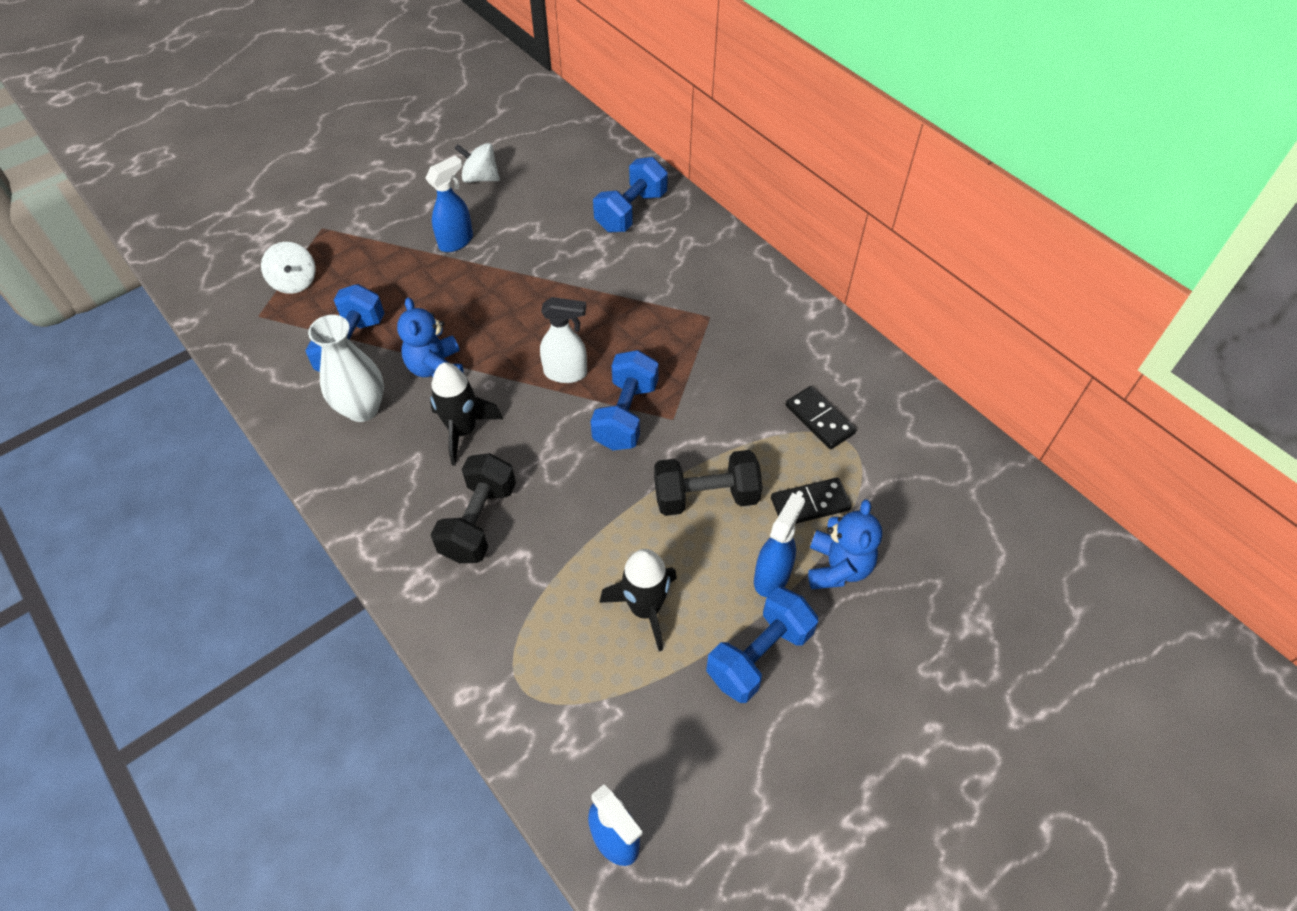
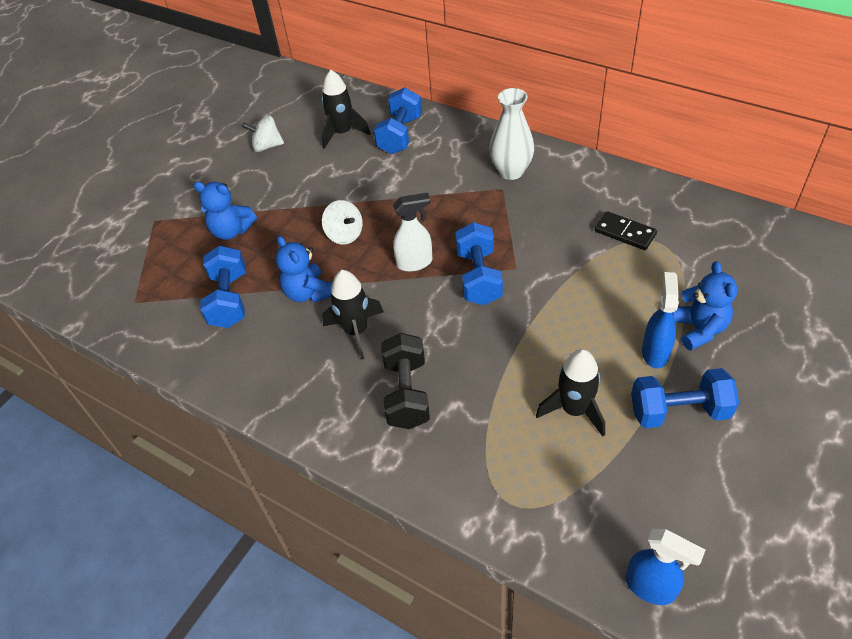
camera: 15 degrees left, 5 degrees down
white spinning top [261,242,316,294] -> white spinning top moved to [322,200,363,244]
white vase [308,315,384,422] -> white vase moved to [489,88,534,180]
blue spray bottle [425,156,473,252] -> none
black dumbbell [654,450,763,516] -> none
blue dumbbell [706,587,818,703] -> blue dumbbell turned 60 degrees clockwise [631,368,739,428]
black domino [771,478,852,524] -> none
none -> blue teddy bear [193,182,257,240]
none -> black rocket [321,70,371,149]

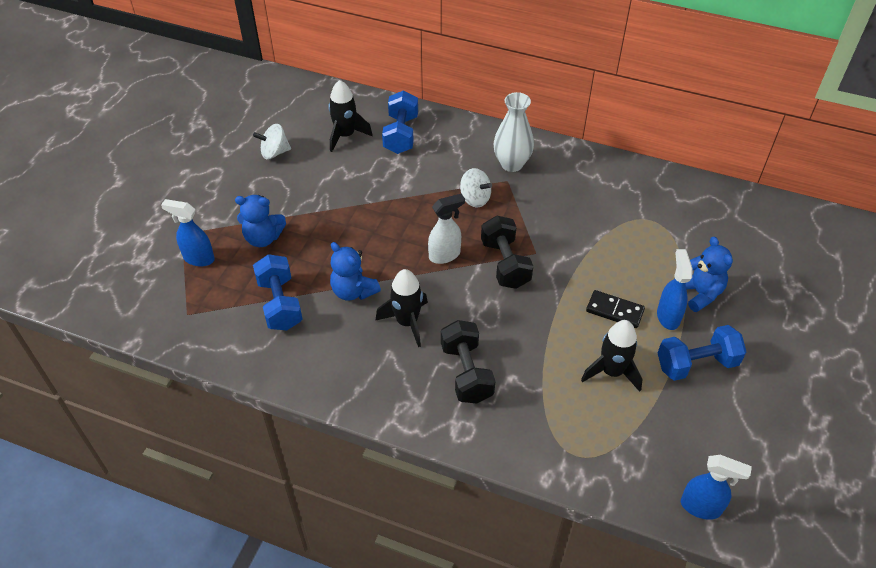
camera: 15 degrees left, 0 degrees up
white spinning top [322,200,363,244] -> white spinning top moved to [460,168,492,208]
blue dumbbell [455,222,503,305] -> black dumbbell [481,216,533,289]
black domino [595,211,657,250] -> black domino moved to [586,290,645,328]
none -> blue spray bottle [161,199,215,266]

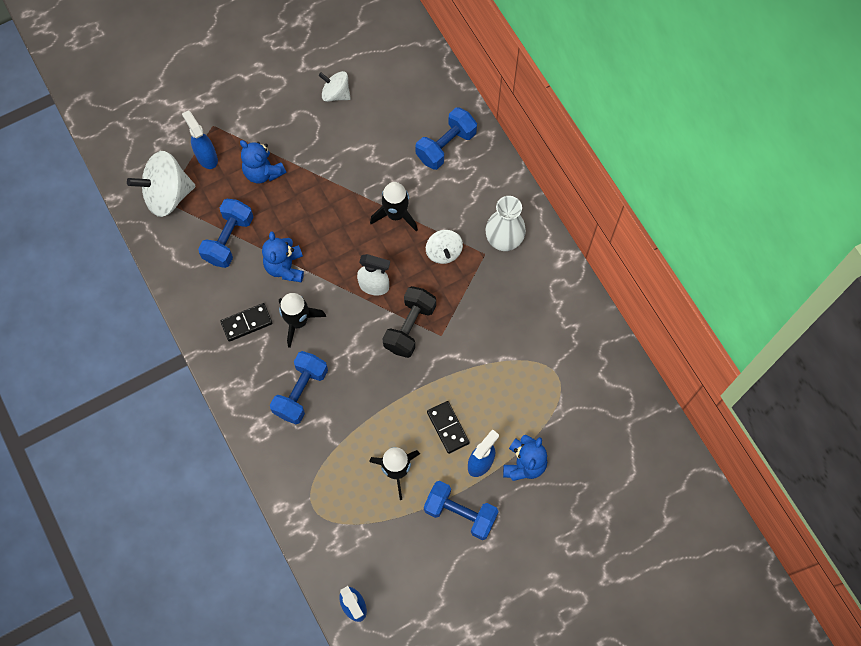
camera: 40 degrees right, 20 degrees up
black rocket [328,80,373,152] -> black rocket moved to [370,182,418,232]
black dumbbell [441,320,495,403] -> blue dumbbell [270,351,328,424]
none -> white spinning top [127,151,195,217]
none -> black domino [220,303,272,342]

